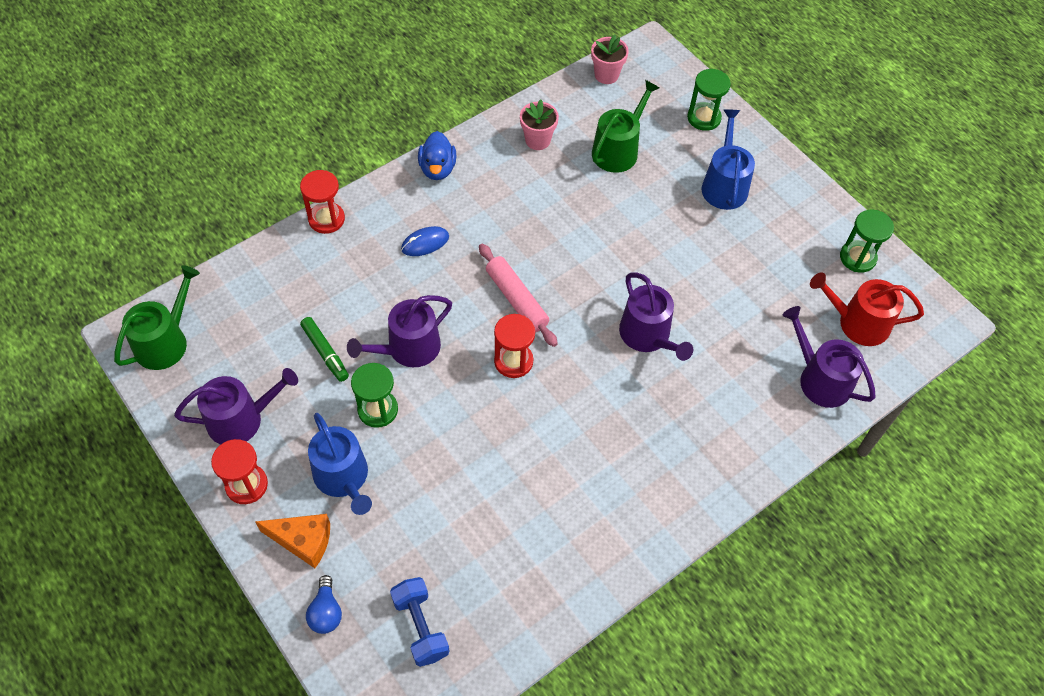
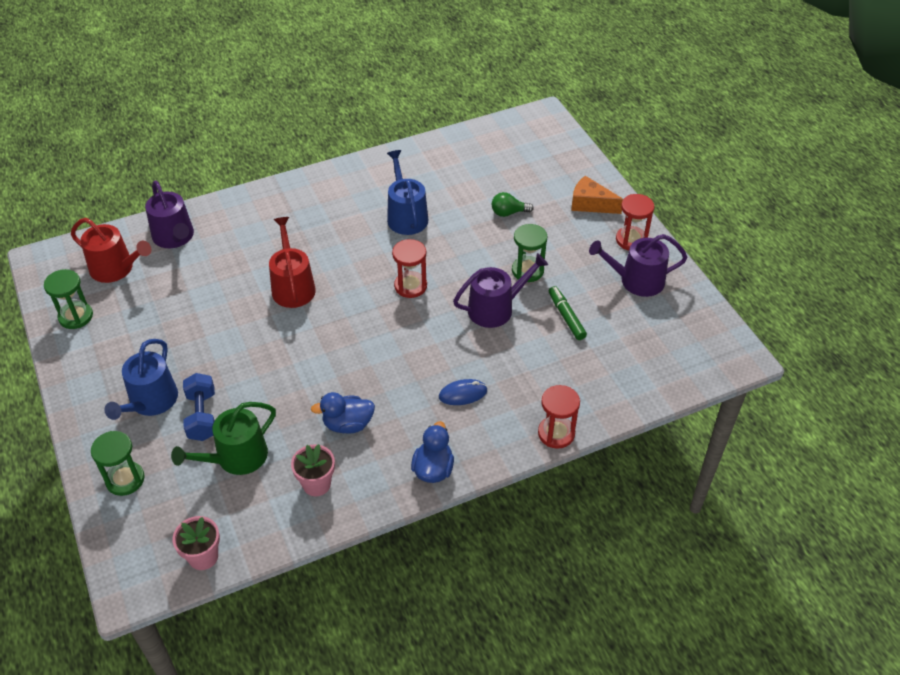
camera: 165 degrees left, 10 degrees down
green watering can [114,265,200,370] -> none
blue light bulb [306,575,342,634] -> none
blue watering can [308,413,372,515] -> blue watering can moved to [387,150,428,235]
blue dumbbell [390,577,449,667] -> blue dumbbell moved to [183,373,215,441]
pink rolling pin [479,244,558,347] -> none
purple watering can [619,272,693,361] -> red watering can [269,217,316,308]
none -> blue duck [311,392,375,434]
none -> green light bulb [492,192,534,217]

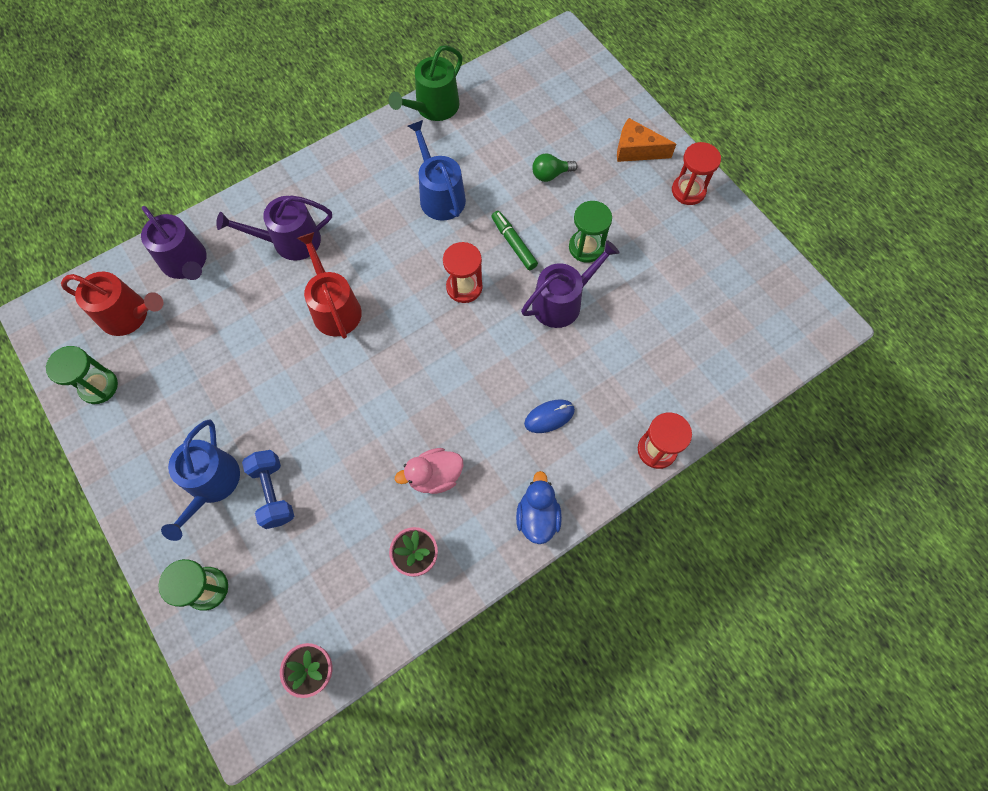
camera: 10 degrees left, 20 degrees up
green watering can [171,402,276,475] -> green watering can moved to [389,45,463,121]
blue duck [311,392,375,434] -> pink duck [395,448,463,494]
green marker [549,286,587,340] -> green marker moved to [491,211,538,270]
purple watering can [589,234,688,297] -> purple watering can moved to [216,195,332,261]

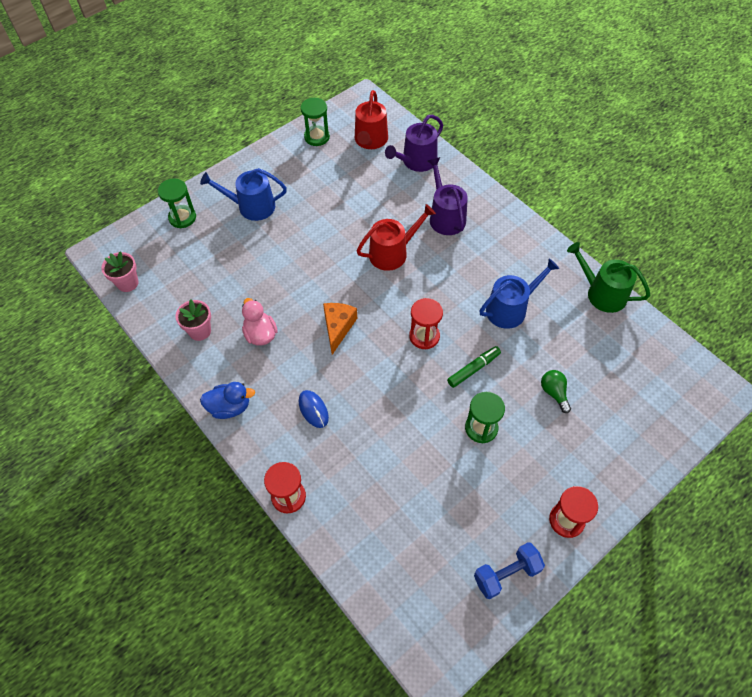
camera: 85 degrees right, 10 degrees down
blue dumbbell [242,450,294,529] -> blue dumbbell moved to [474,542,545,599]
purple watering can [521,240,620,328] -> none
orange cheese [617,118,676,162] -> orange cheese moved to [323,303,357,355]

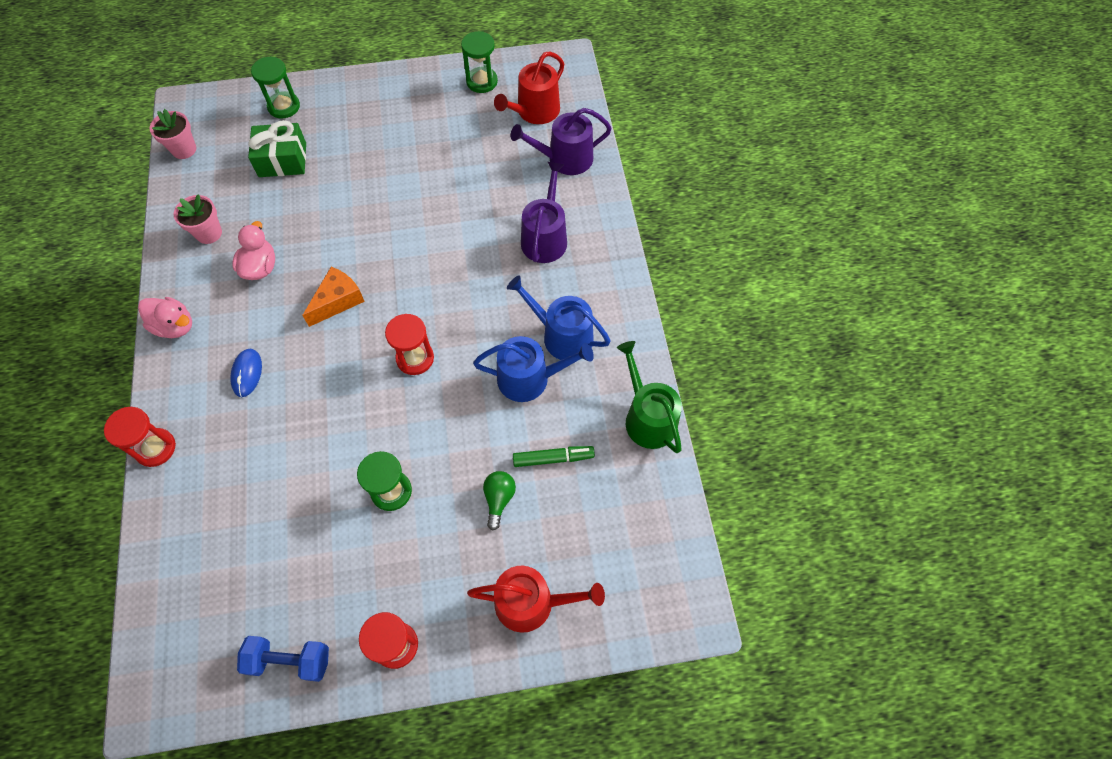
camera: 30 degrees right, 5 degrees up
blue watering can [200,168,287,221] -> blue watering can moved to [507,275,611,360]
blue duck [200,382,255,419] -> pink duck [138,297,192,338]
red watering can [357,204,436,271] -> red watering can moved to [467,566,605,633]
green marker [447,346,501,388] -> green marker moved to [513,446,595,467]
none -> green gift [248,120,306,177]

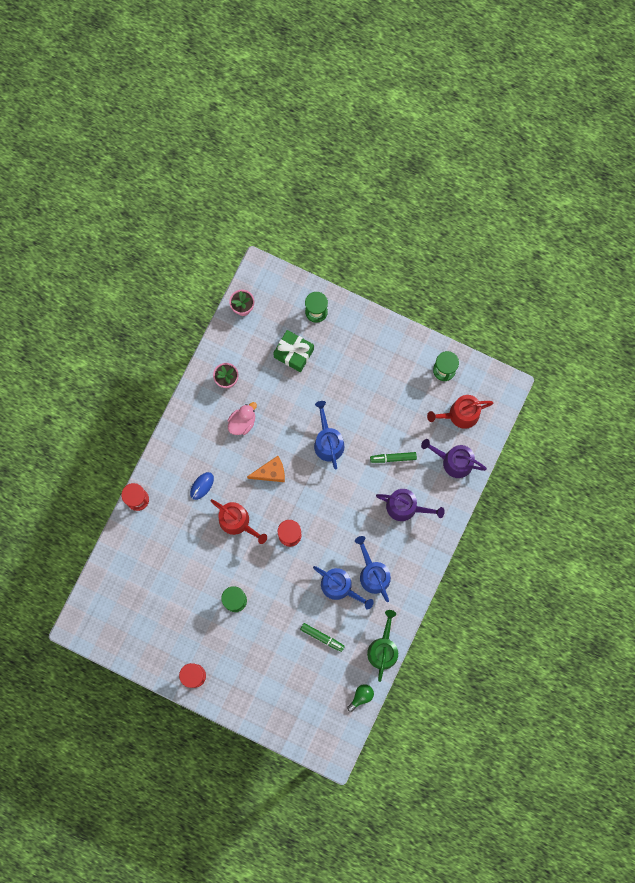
camera: 35 degrees right, 15 degrees up
pink duck [138,297,192,338] -> none
blue dumbbell [237,636,329,682] -> none
red watering can [467,566,605,633] -> red watering can moved to [210,499,267,544]
green light bulb [483,471,516,531] -> green light bulb moved to [347,684,374,712]
purple watering can [521,162,567,263] -> purple watering can turned 60 degrees clockwise [376,489,445,521]
none -> blue watering can [314,401,345,469]
none -> green marker [370,452,417,463]

